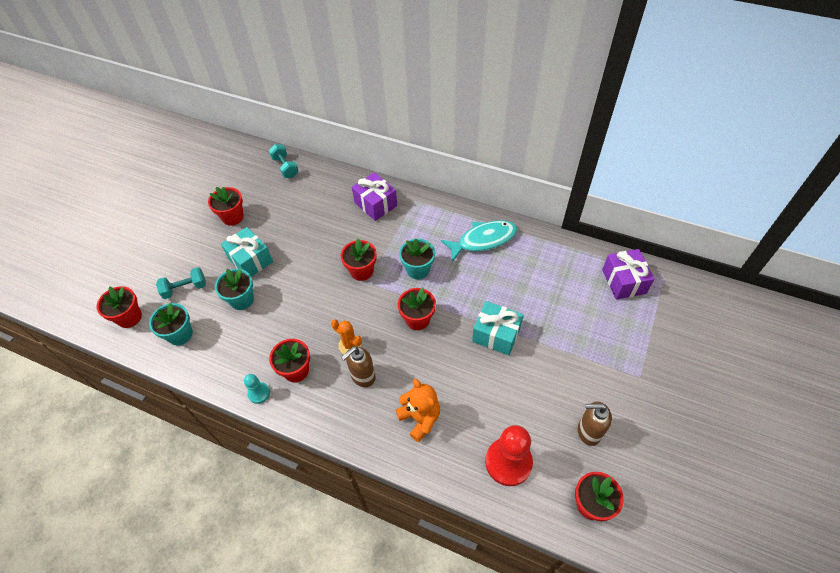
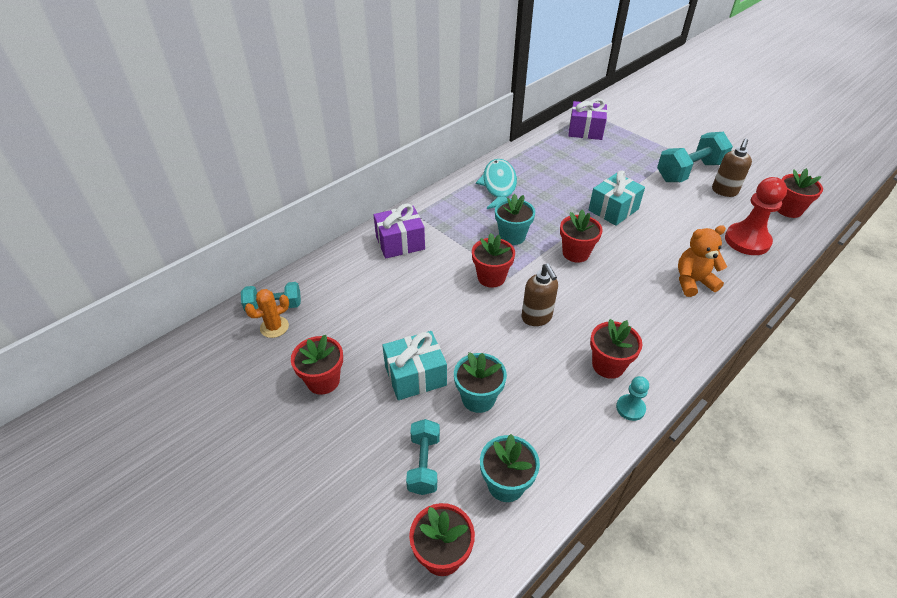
camera: 70 degrees left, 10 degrees down
orange cactus [331,319,362,354] -> orange cactus moved to [245,289,289,338]
brown soap dispenser [341,346,376,387] -> brown soap dispenser moved to [522,264,558,326]
none -> turquoise dumbbell [657,132,733,182]

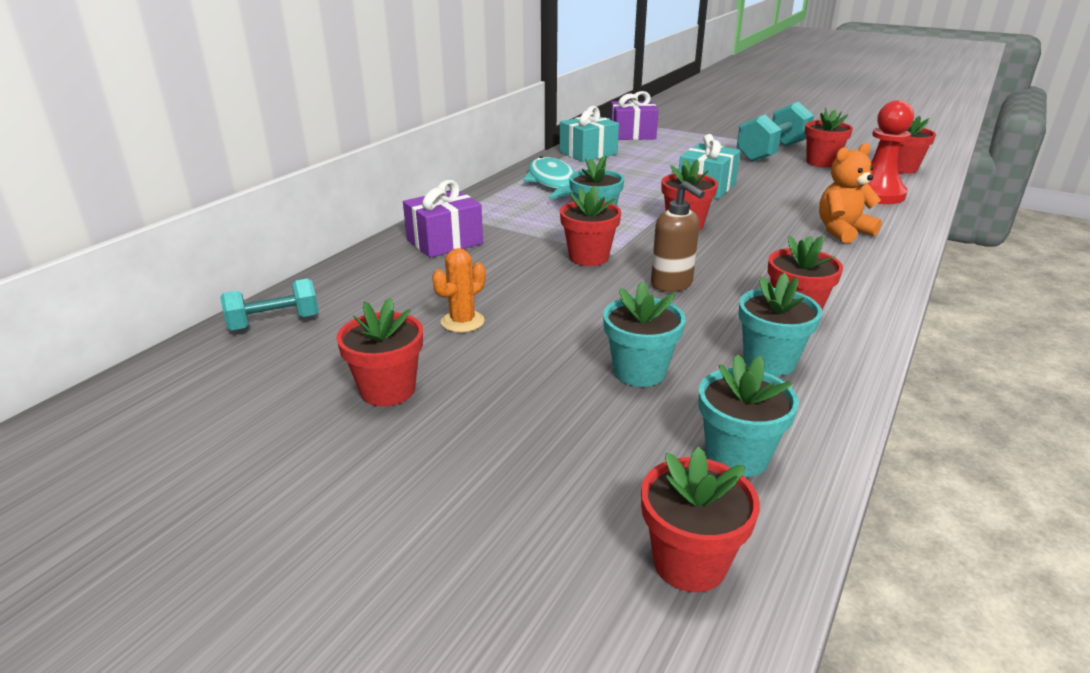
camera: 15 degrees left, 15 degrees down
orange cactus [245,289,289,338] -> orange cactus moved to [432,248,485,333]
turquoise gift [382,331,447,400] -> turquoise gift moved to [559,106,619,162]
turquoise dumbbell [406,419,440,495] -> none
turquoise pawn [616,376,649,421] -> none
brown soap dispenser [712,139,752,197] -> red flower pot [805,108,853,167]
none -> turquoise flower pot [739,273,822,376]

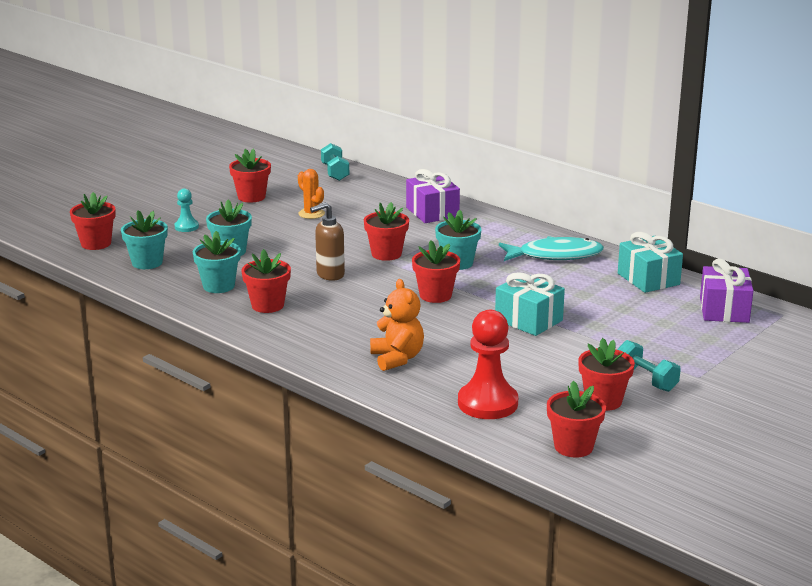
camera: 100 degrees right, 5 degrees down
turquoise dumbbell [737,102,814,162] -> turquoise dumbbell [617,340,681,392], size x0.59
none -> turquoise pawn [174,188,199,232]

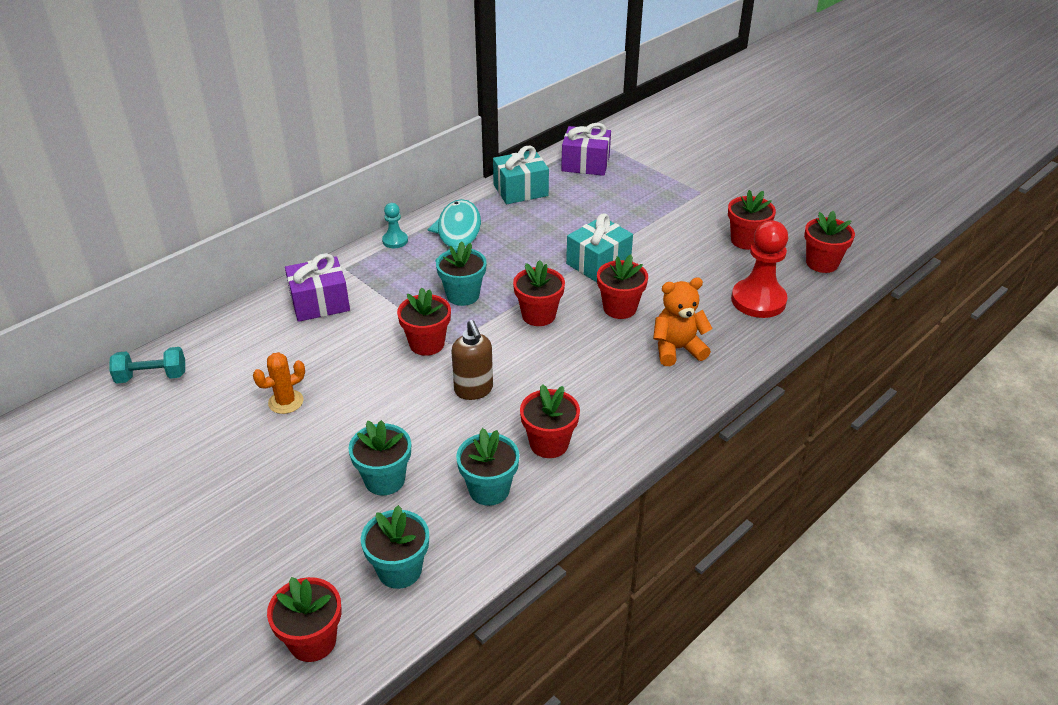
camera: 85 degrees left, 15 degrees up
turquoise pawn [174,188,199,232] -> turquoise pawn moved to [382,203,408,248]
red flower pot [229,148,271,203] -> red flower pot moved to [597,255,648,319]
turquoise dumbbell [617,340,681,392] -> none

